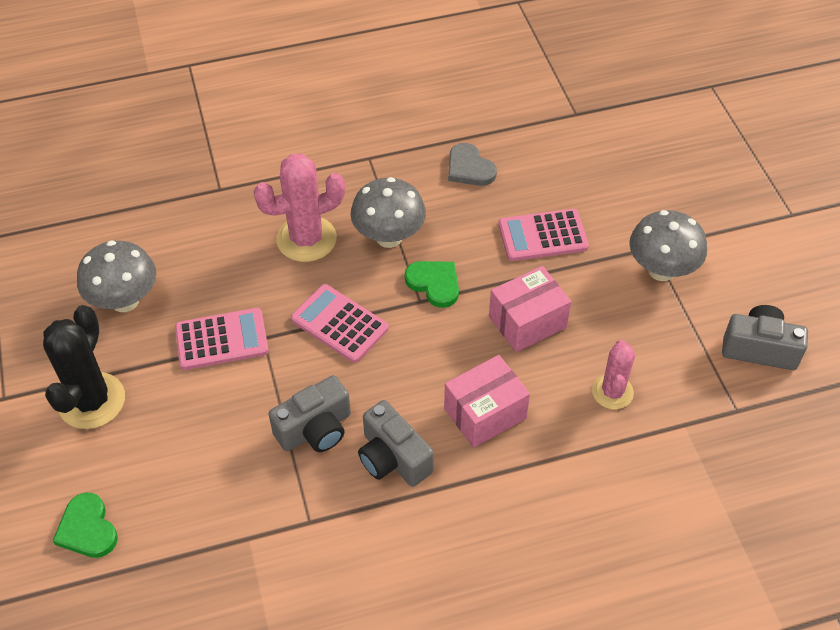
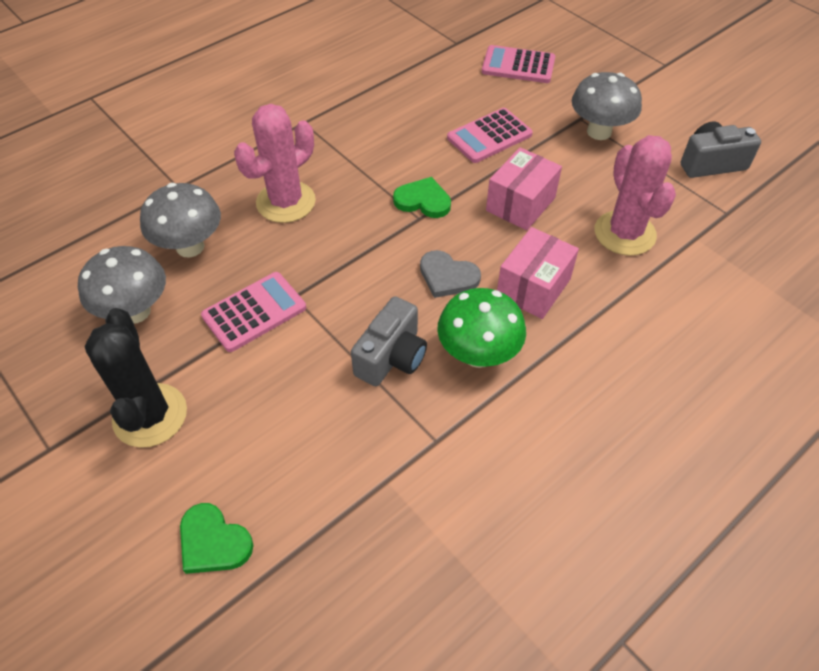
camera: 25 degrees left, 0 degrees up
pink calculator [291,284,389,363] -> pink calculator moved to [482,45,555,83]
grey mushroom [350,177,426,248] -> grey mushroom moved to [140,183,221,257]
grey camera [358,400,434,487] -> green mushroom [437,288,526,368]
grey heart [448,143,497,186] -> grey heart moved to [420,250,481,298]
pink cactus [592,340,635,409] -> pink cactus [595,135,676,256], size x1.60

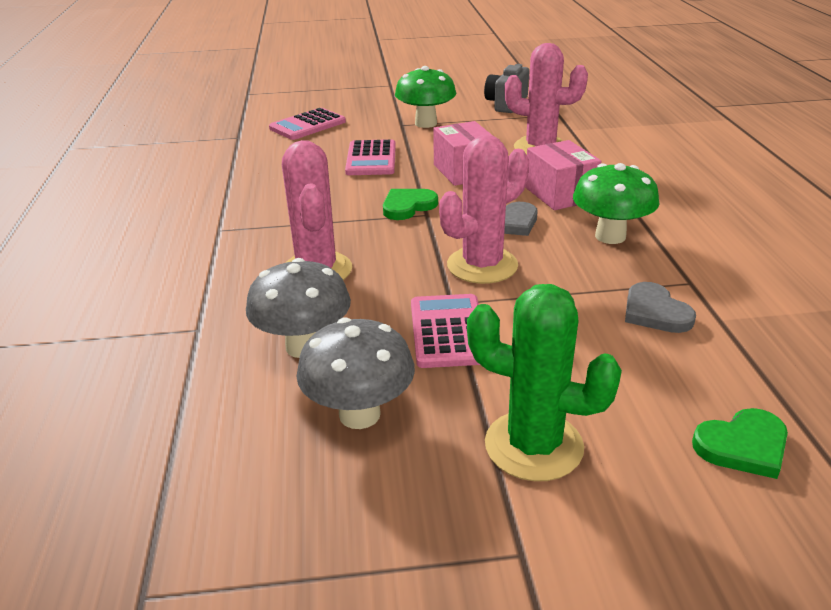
camera: 55 degrees left, 20 degrees down
black cactus [85,308,187,448] -> green cactus [467,284,622,481]
grey camera [351,296,427,386] -> none
grey mushroom [572,72,642,140] -> green mushroom [395,66,456,128]
none -> pink cactus [439,135,529,284]
none -> grey heart [625,282,696,333]

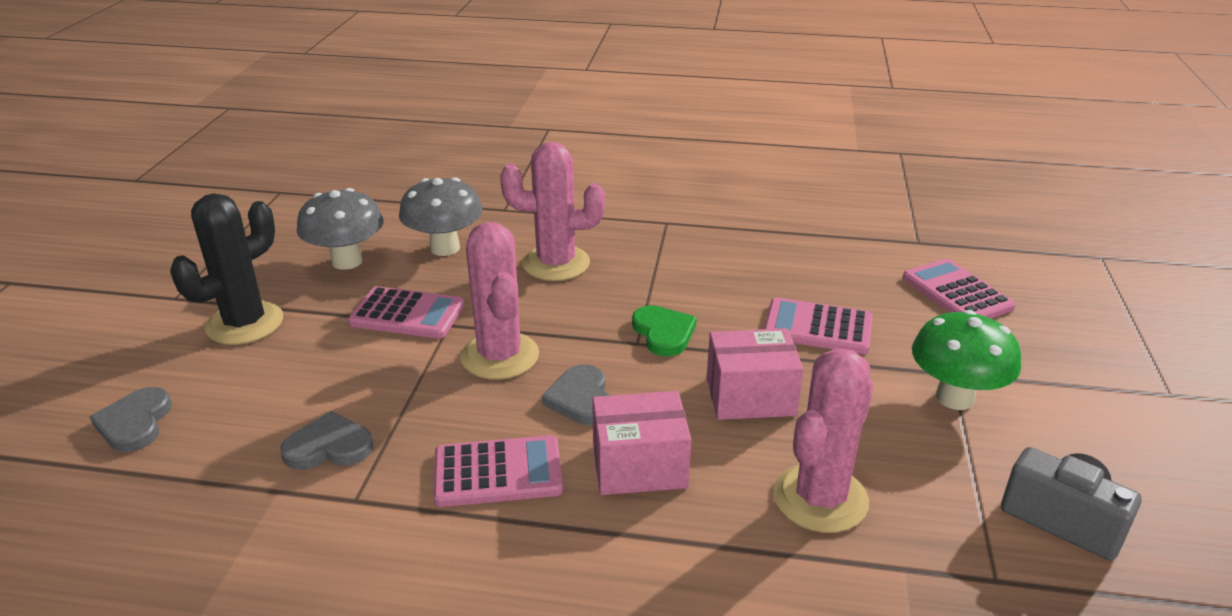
camera: 105 degrees right, 0 degrees up
green cactus [467,284,622,481] -> black cactus [170,193,283,345]
green mushroom [573,163,659,244] -> pink calculator [433,435,563,507]
green heart [692,408,788,479] -> grey heart [90,387,172,452]

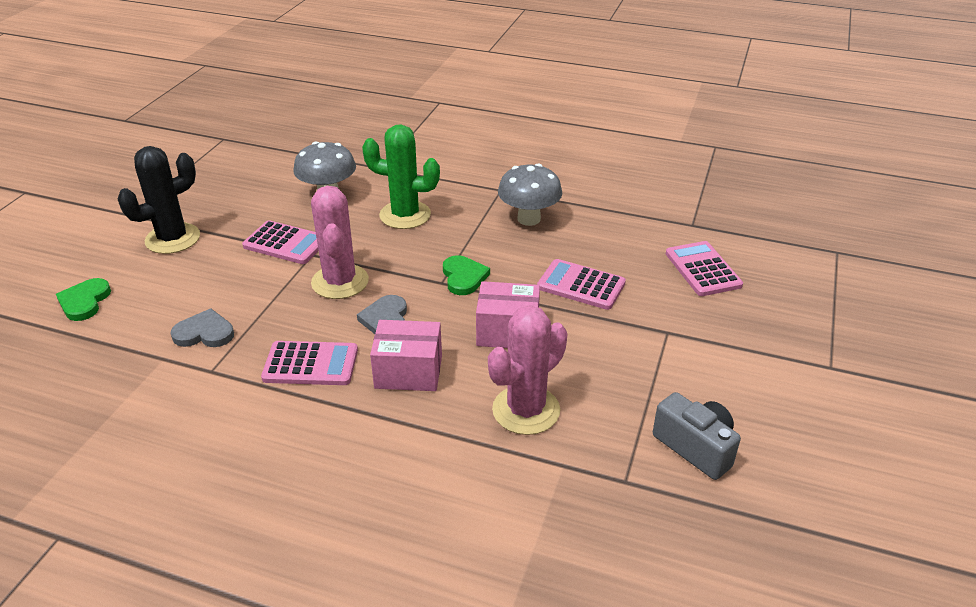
camera: 10 degrees right, 5 degrees up
grey heart [90,387,172,452] -> green heart [56,278,111,321]
grey mushroom [297,188,383,270] -> grey mushroom moved to [498,164,562,226]
pink cactus [500,142,605,281] -> green cactus [362,124,440,229]
green mushroom [912,310,1021,410] -> none

